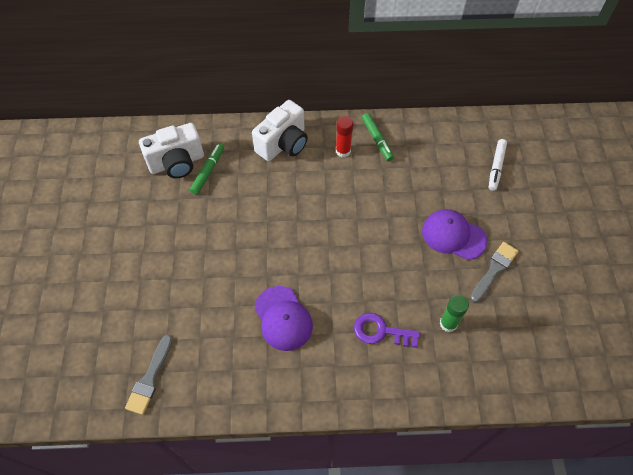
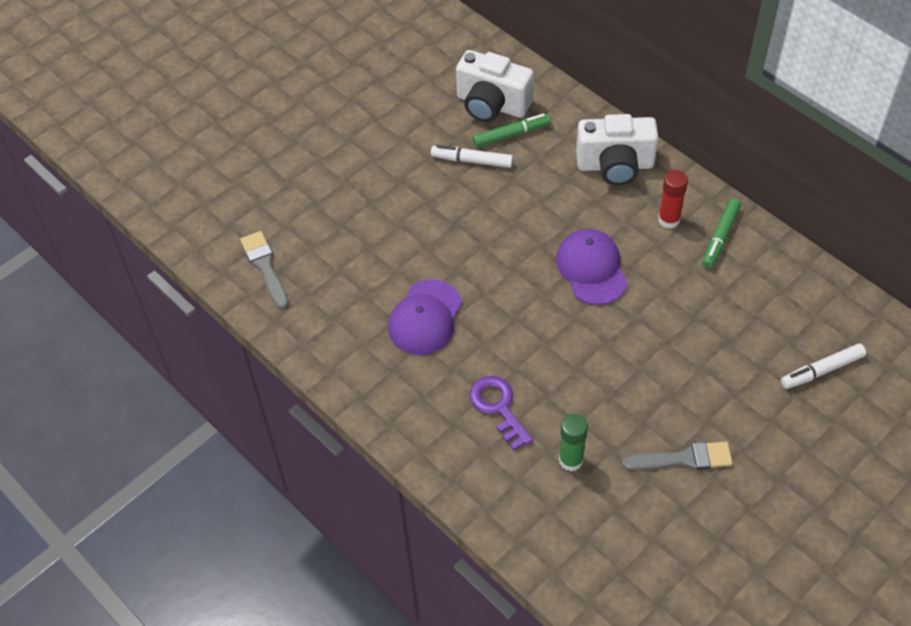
camera: 50 degrees right, 5 degrees down
grey brush [125,335,173,415] -> grey brush turned 90 degrees clockwise [240,231,289,309]
purple cap [422,209,487,260] -> purple cap moved to [556,229,628,305]
none -> white marker [431,145,513,168]

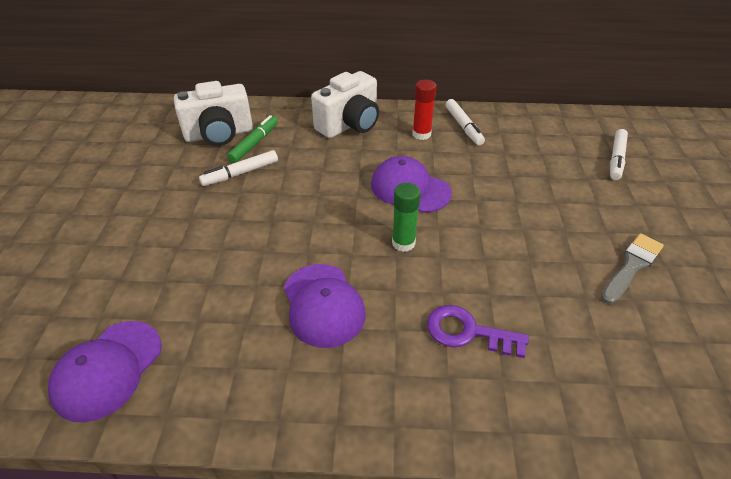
camera: 45 degrees left, 10 degrees down
grey brush [240,231,289,309] -> purple cap [48,321,162,423]
green glue stick [559,414,588,471] -> green glue stick moved to [392,183,421,252]
green marker [702,198,741,268] -> white marker [446,99,485,145]

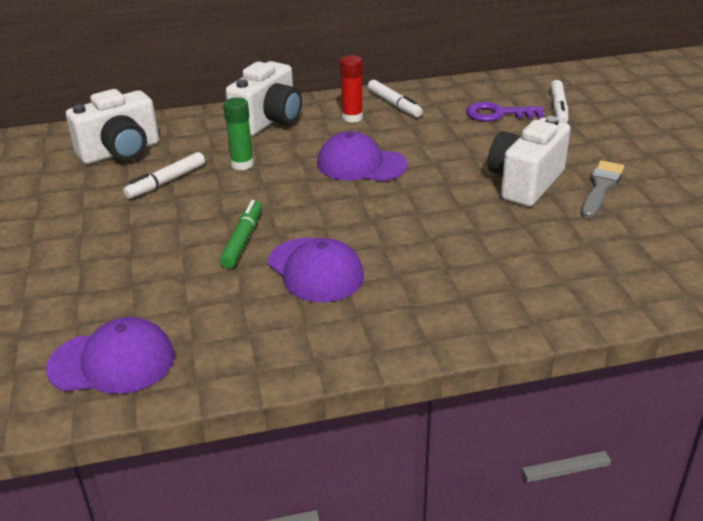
camera: 15 degrees left, 10 degrees down
purple cap [48,321,162,423] -> purple cap turned 105 degrees counterclockwise [46,317,174,394]
green marker [227,115,278,163] -> green marker moved to [219,200,262,268]
green glue stick [392,183,421,252] -> green glue stick moved to [223,97,254,170]
purple key [427,305,529,358] -> purple key moved to [466,102,544,121]
none -> white camera [488,116,571,207]

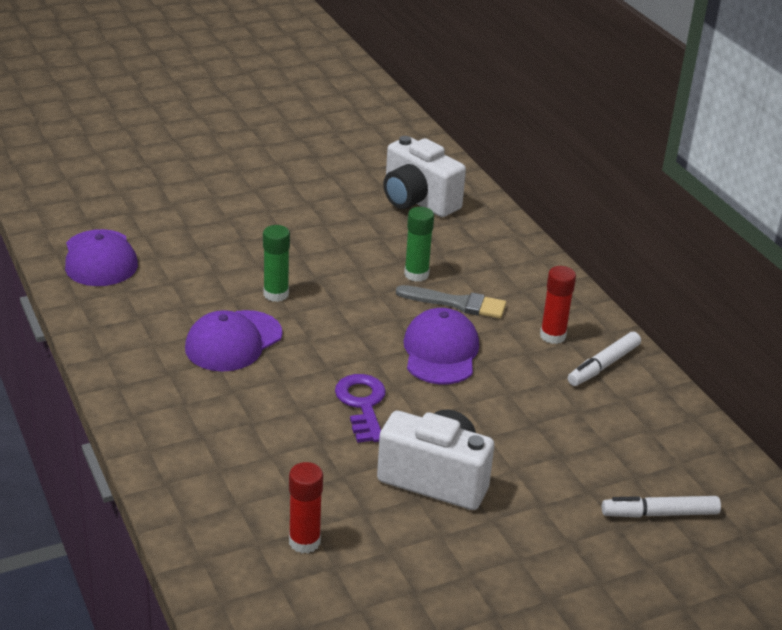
camera: 75 degrees right, 0 degrees up
white marker [123,152,205,199] -> none
green marker [219,200,262,268] -> green glue stick [263,225,290,302]
white camera [226,61,302,136] -> none
purple key [466,102,544,121] -> purple key moved to [335,374,386,443]
grey brush [581,160,624,219] -> grey brush moved to [396,285,506,319]
none -> red glue stick [289,462,323,553]

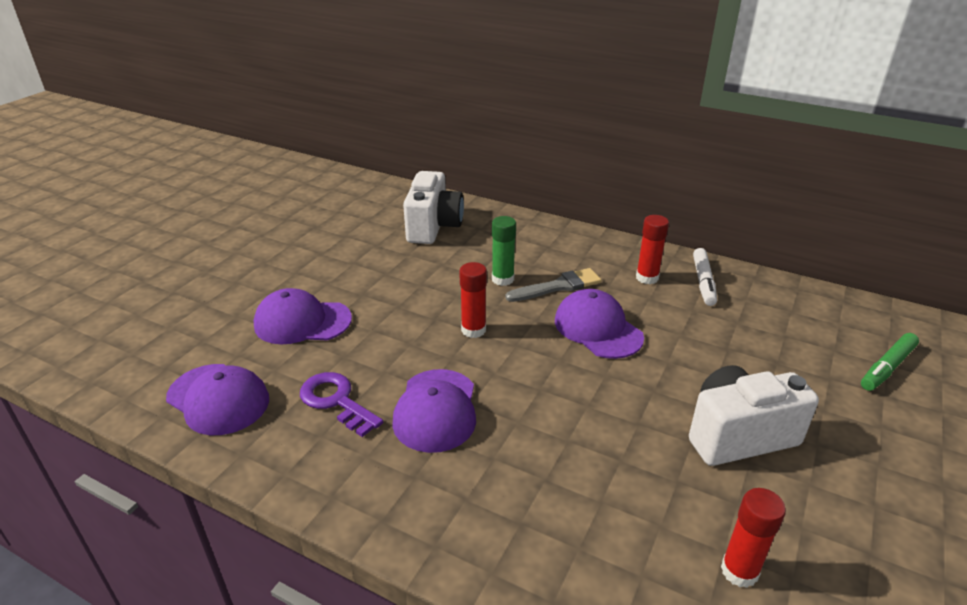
camera: 35 degrees left, 0 degrees up
green glue stick [263,225,290,302] -> none
purple key [335,374,386,443] -> purple key moved to [300,372,383,437]
white camera [383,136,466,217] -> white camera turned 90 degrees counterclockwise [403,171,464,244]
white marker [602,496,721,518] -> green marker [861,333,919,391]
none -> purple cap [254,288,352,344]
none -> red glue stick [459,262,487,338]

